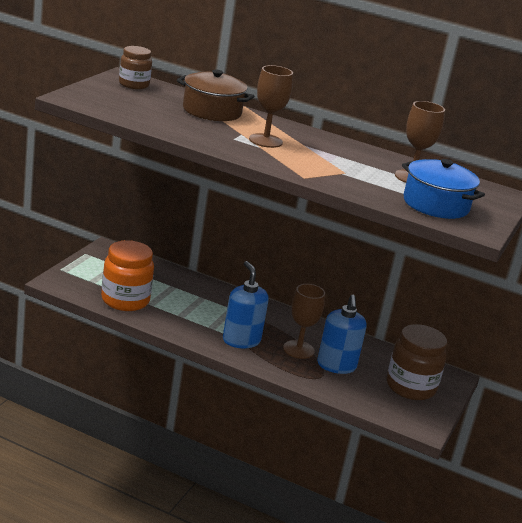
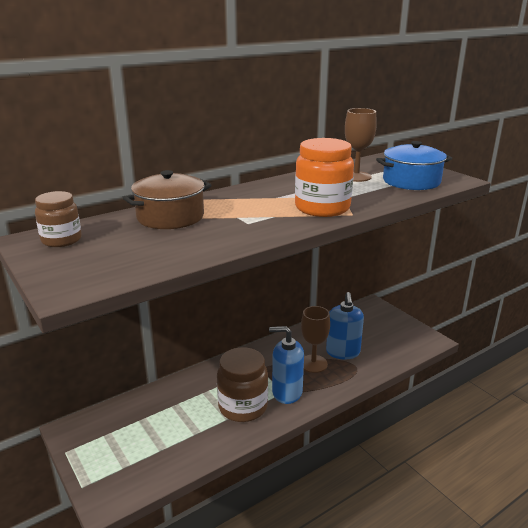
camera: 55 degrees left, 0 degrees up
orange jar [101,240,154,311] -> orange jar moved to [295,138,354,217]
brown goblet [249,65,293,148] -> none
blue soap dispenser [317,295,367,374] -> blue soap dispenser turned 60 degrees clockwise [326,292,364,359]
brown jar [387,324,447,400] -> brown jar moved to [217,347,268,422]

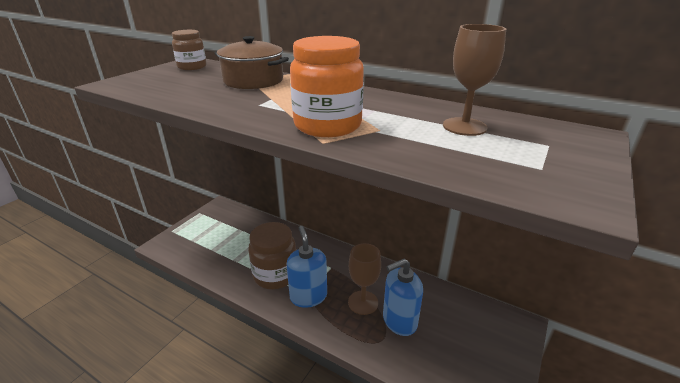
camera: 65 degrees right, 5 degrees up
blue pot [376,141,452,190] -> none

